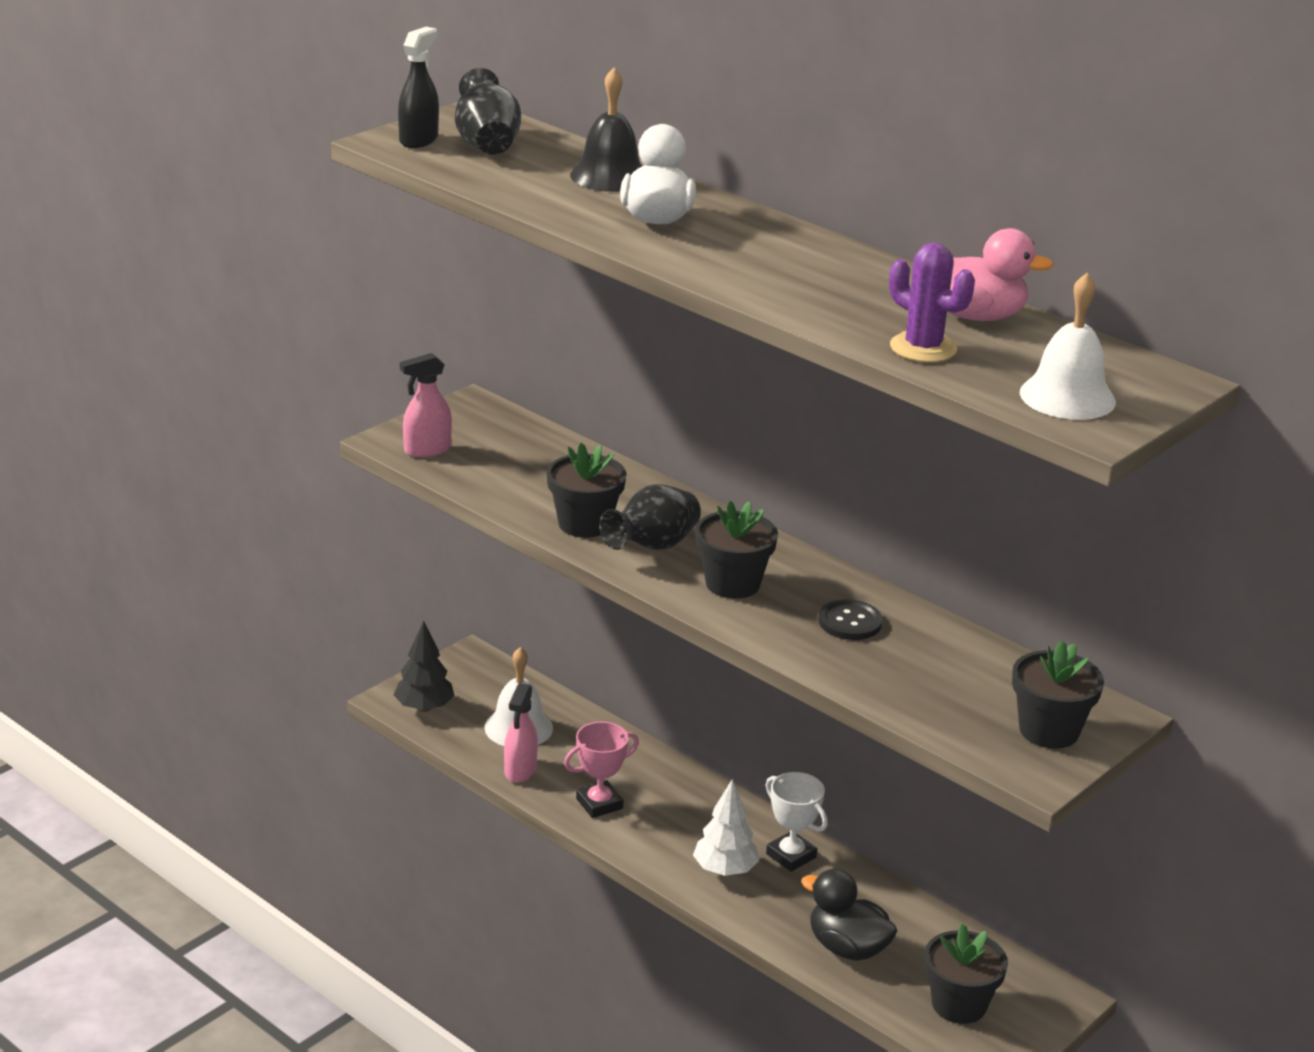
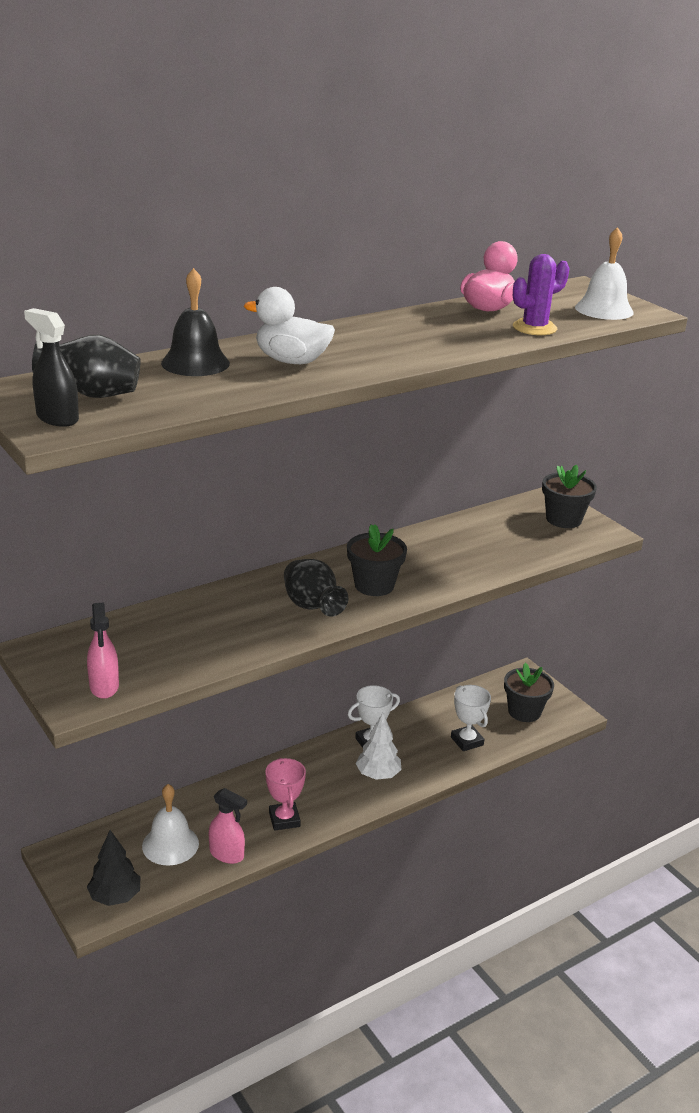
camera: 75 degrees left, 0 degrees up
black flower pot [547,443,626,538] -> none
black duck [801,869,897,961] -> white trophy [451,685,491,751]
black button [818,599,882,640] -> none

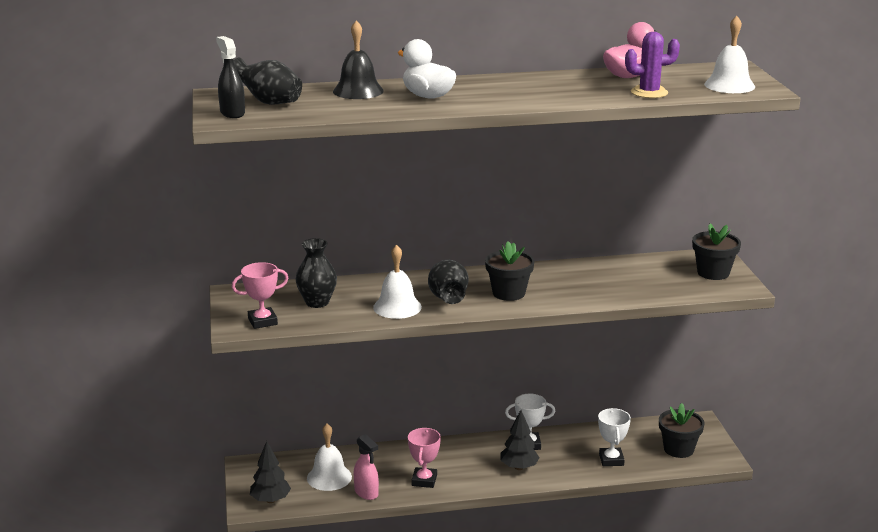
camera: 25 degrees right, 5 degrees down
pink spray bottle [87,602,119,699] -> pink trophy [232,262,288,329]
white tree [356,713,402,780] -> black tree [500,410,540,470]
none -> black vase [296,238,337,308]
none -> white bell [373,245,422,319]

